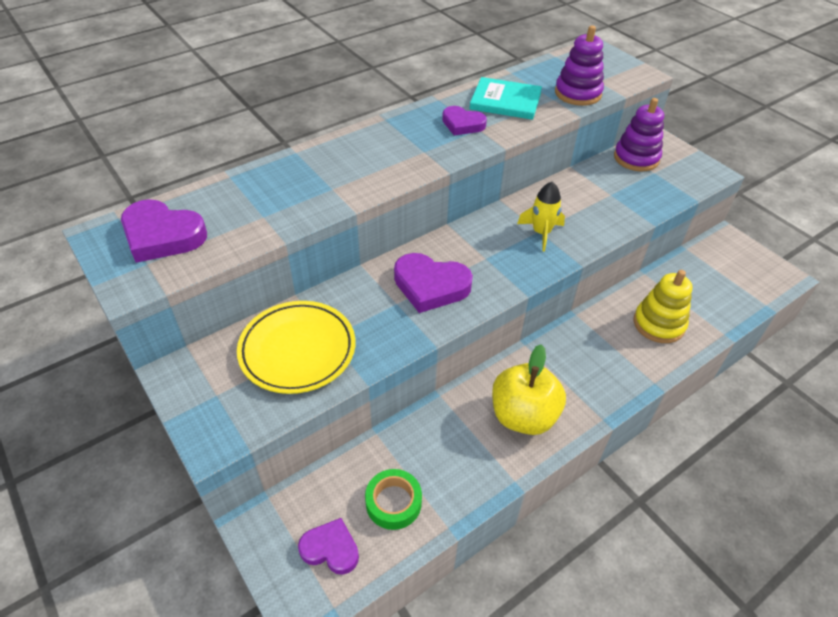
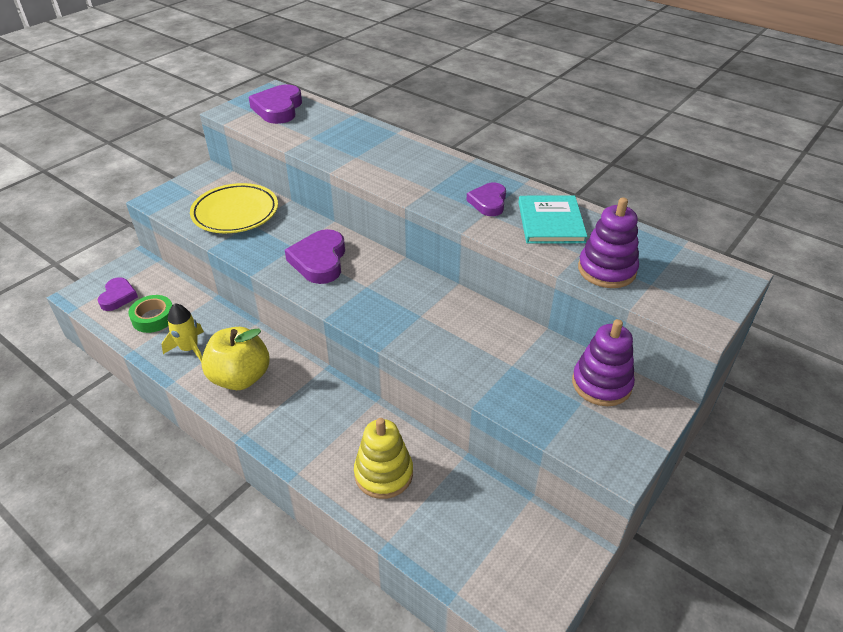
camera: 75 degrees right, 5 degrees down
yellow rocket [517,182,565,252] -> yellow rocket moved to [162,303,204,362]

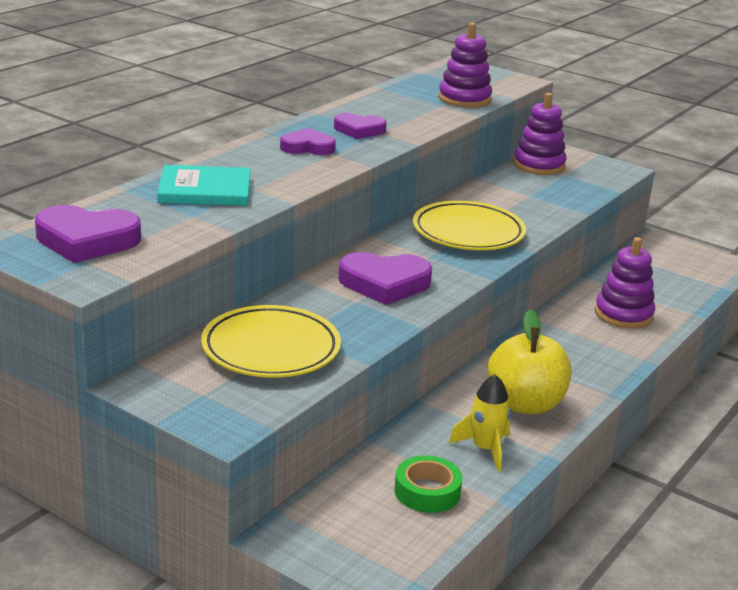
camera: 95 degrees left, 15 degrees down
purple heart [98,277,138,311] -> purple heart moved to [280,128,336,155]
yellow stacking toy [354,418,413,499] -> purple stacking toy [595,237,655,329]
turquoise book [518,196,587,243] -> turquoise book moved to [157,165,250,206]
none -> yellow plate [413,201,526,250]

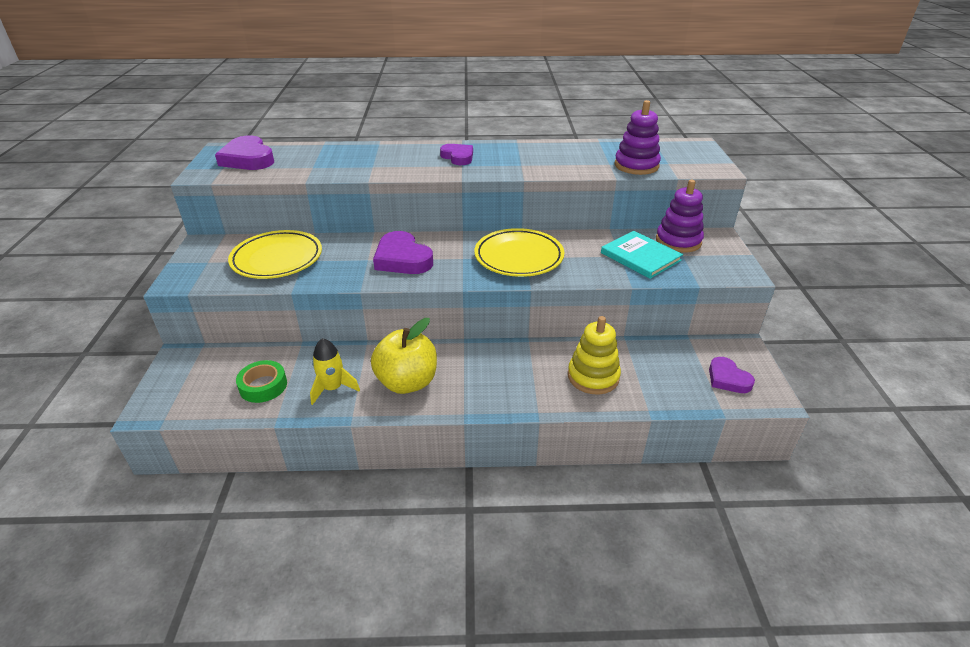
camera: 55 degrees right, 10 degrees up
turquoise book [157,165,250,206] -> turquoise book moved to [601,231,683,279]
purple heart [334,113,387,139] -> purple heart moved to [709,357,755,393]
purple stacking toy [595,237,655,329] -> yellow stacking toy [568,316,621,395]

